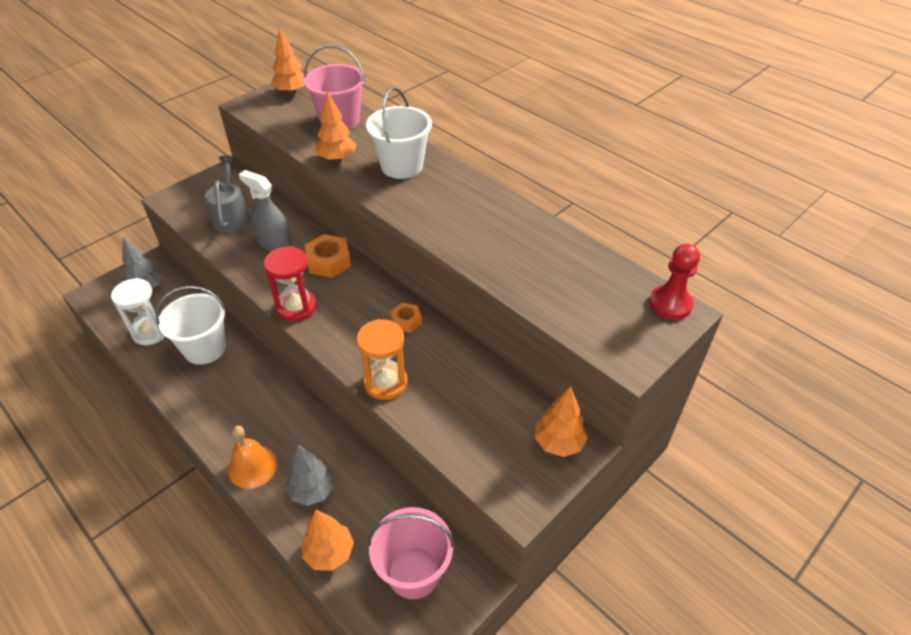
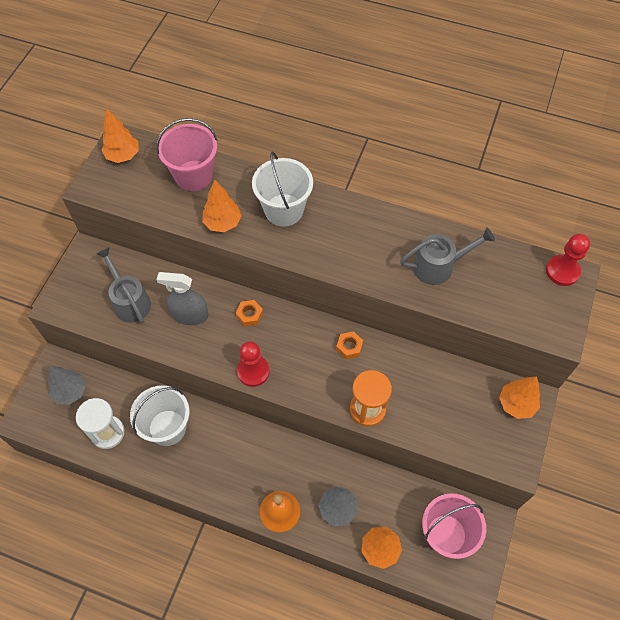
camera: 25 degrees left, 15 degrees up
red hourglass [264,246,317,322] -> red pawn [237,341,270,387]
orange nut [304,234,351,278] -> orange nut [236,300,263,327], size x0.62
none -> grey watering can [400,227,495,285]

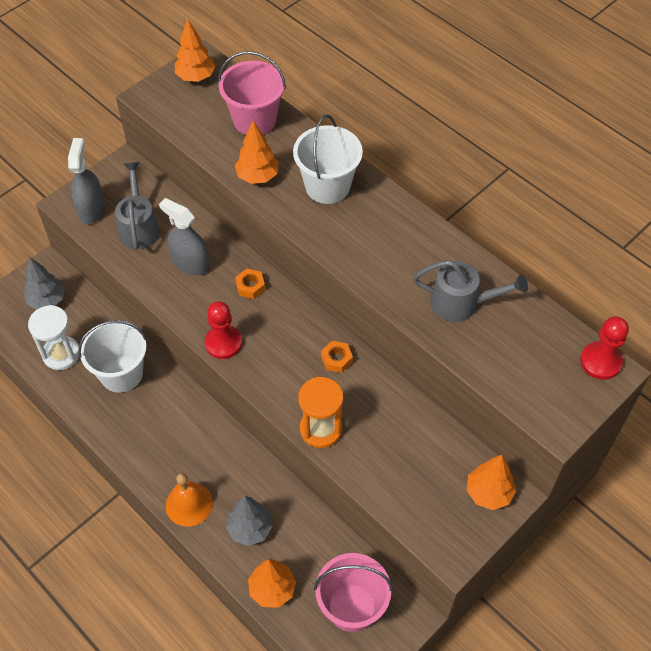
camera: 25 degrees right, 5 degrees down
none -> grey spray bottle [68,138,105,224]

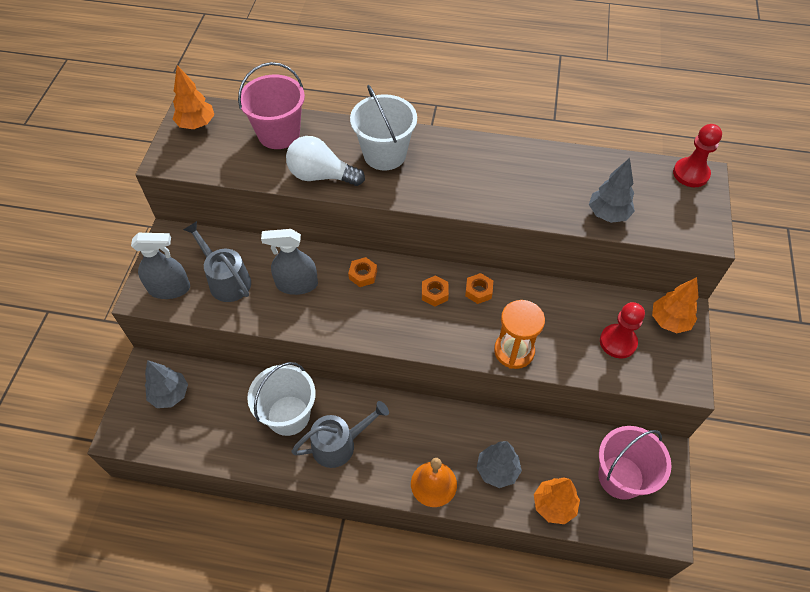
camera: 35 degrees left, 0 degrees up
white hourglass [28,305,79,370] -> none
grey spray bottle [68,138,105,224] -> grey spray bottle turned 120 degrees clockwise [131,233,190,299]
red pawn [205,301,242,359] -> red pawn moved to [600,302,645,358]
orange tree [235,121,279,184] -> white light bulb [286,136,365,186]
grey watering can [413,260,528,322] -> grey watering can moved to [291,401,389,468]
none -> orange nut [422,276,449,306]
none -> grey tree [589,158,635,223]

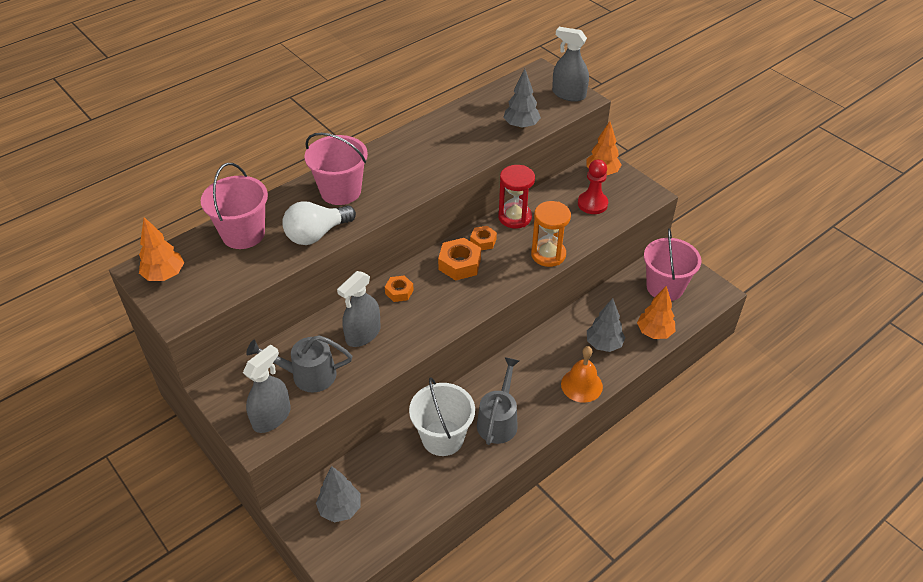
camera: 50 degrees left, 10 degrees down
white bucket [350,85,417,171] -> pink bucket [304,133,368,205]
orange nut [422,276,449,306] -> orange nut [438,238,481,280], size x1.62
red pawn [673,124,722,187] -> none
none -> red hourglass [498,165,535,229]
none -> grey spray bottle [552,27,589,102]

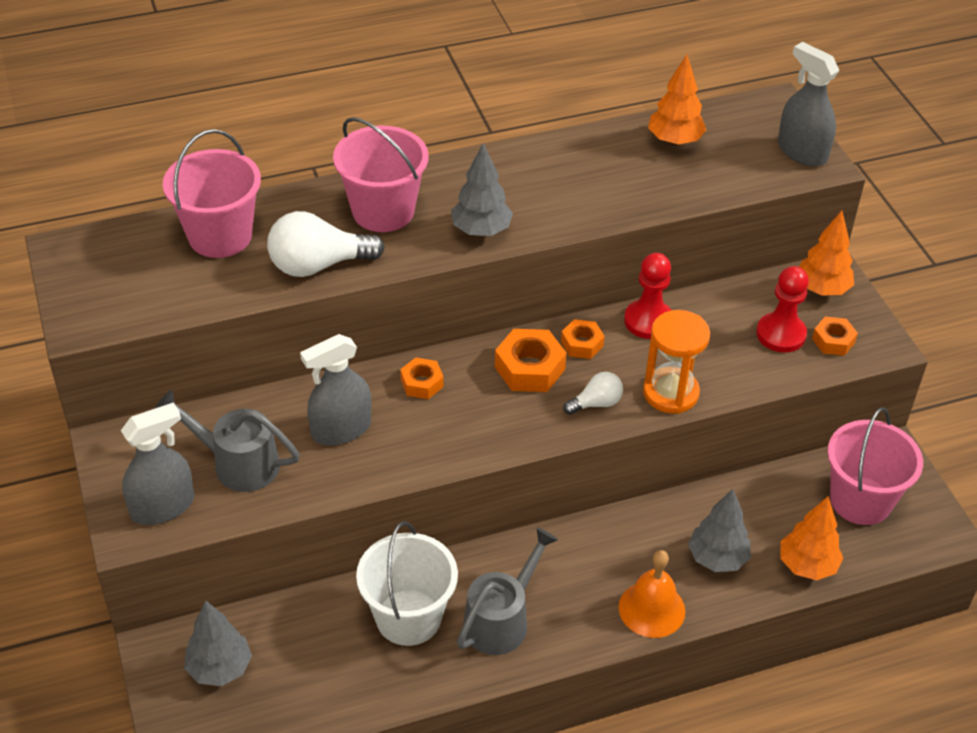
camera: 20 degrees right, 0 degrees up
orange tree [139,217,184,281] -> orange tree moved to [648,55,706,145]
red hourglass [498,165,535,229] -> red pawn [624,253,671,339]
grey tree [503,69,541,129] -> grey tree moved to [451,143,513,236]
none -> white light bulb [563,372,623,415]
none -> orange nut [812,317,858,356]

